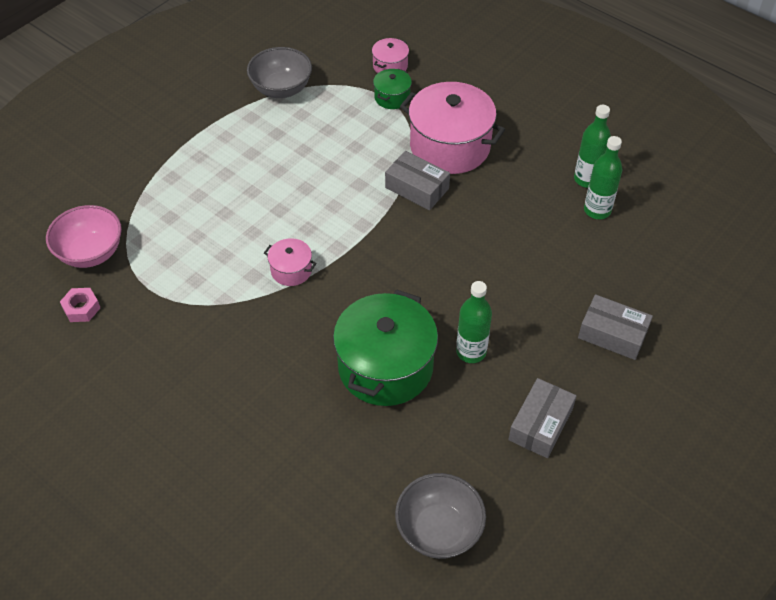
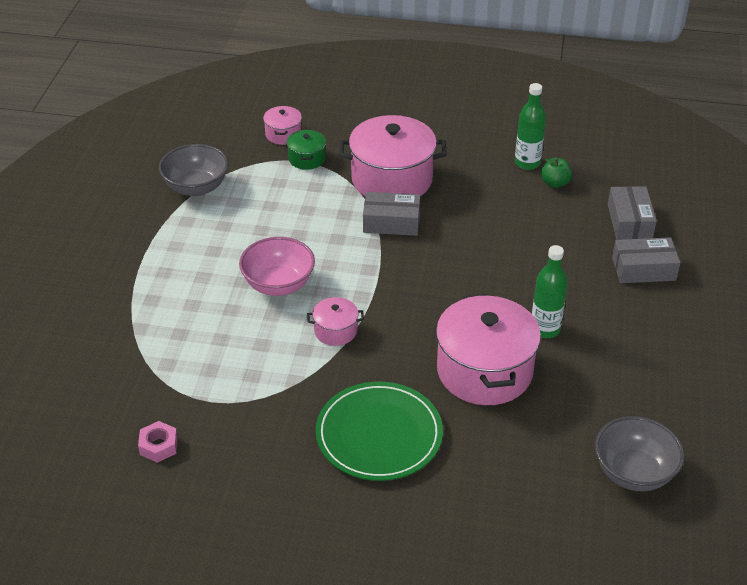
camera: 30 degrees left, 10 degrees down
pink bowl [46,205,122,268] -> pink bowl moved to [239,237,315,296]
green pot [333,290,438,406] -> pink pot [436,294,541,405]
grey box [508,378,577,458] -> grey box moved to [608,186,657,240]
green bottle [584,136,622,219] -> green apple [541,158,572,188]
none -> green plate [316,382,443,481]

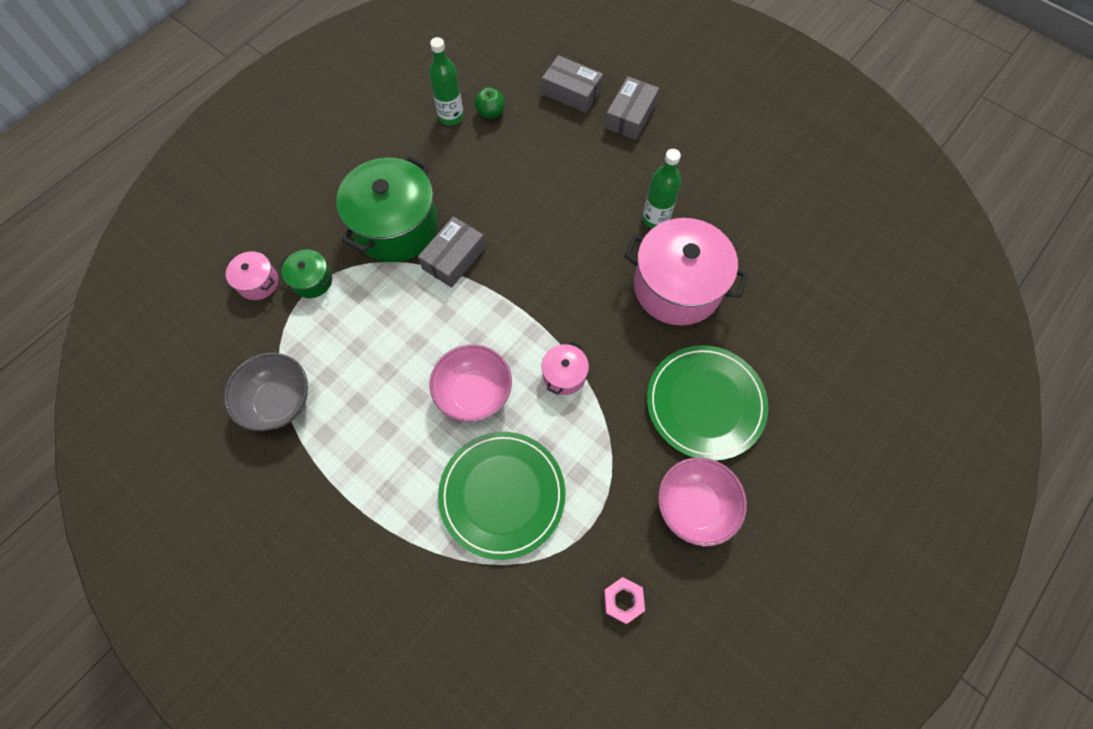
camera: 60 degrees left, 25 degrees up
pink pot [339,115,447,196] -> green pot [336,156,438,262]
grey bowl [595,416,684,491] -> none
none -> green plate [438,432,565,560]
none -> pink bowl [658,457,747,546]

